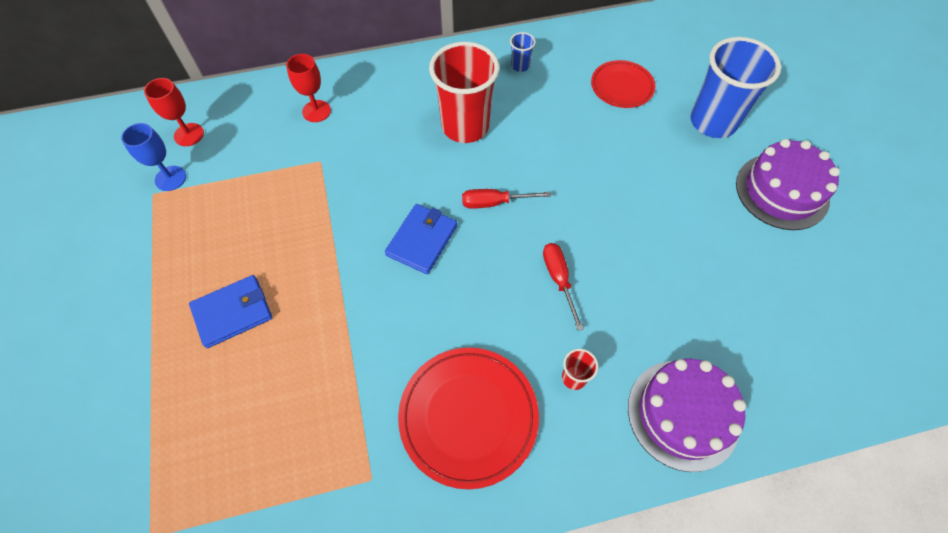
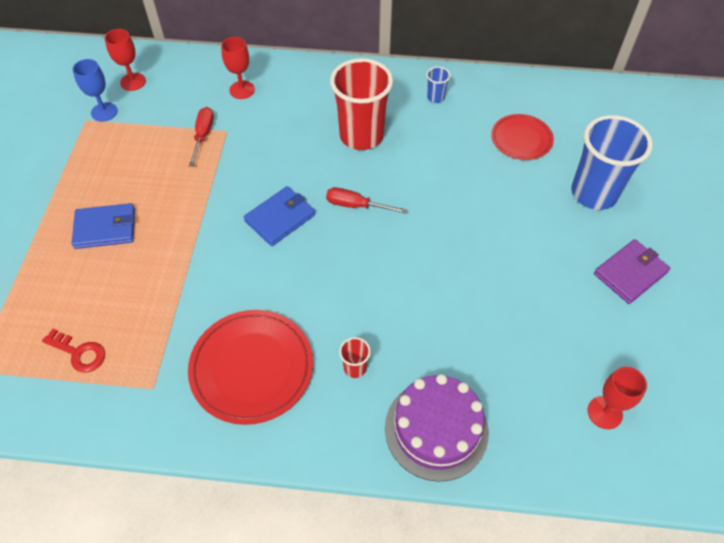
camera: 20 degrees right, 5 degrees down
red screwdriver [543,243,584,331] -> red screwdriver moved to [189,107,214,167]
purple cake [736,139,840,230] -> purple wallet [594,239,670,304]
none -> red key [42,329,105,372]
none -> red goblet [587,367,647,429]

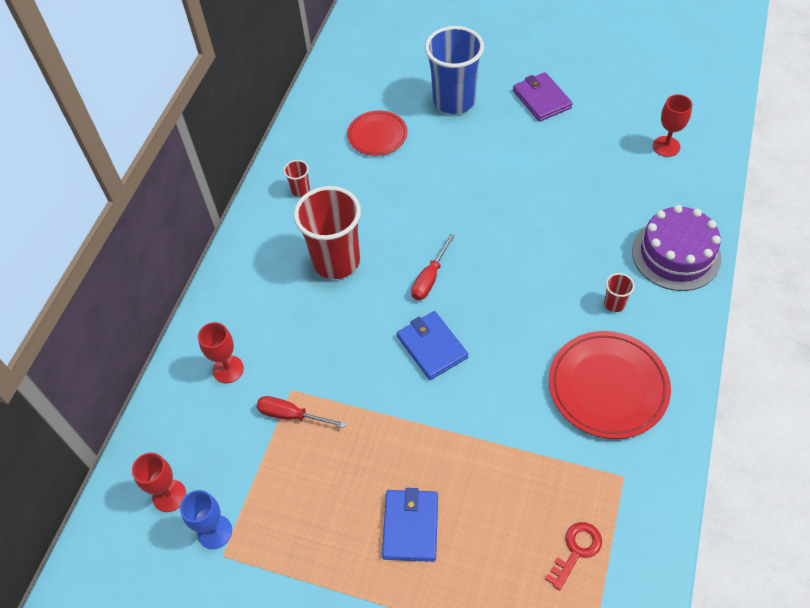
camera: 75 degrees left, 0 degrees up
blue cup [426,67,451,103] -> red cup [283,160,310,197]

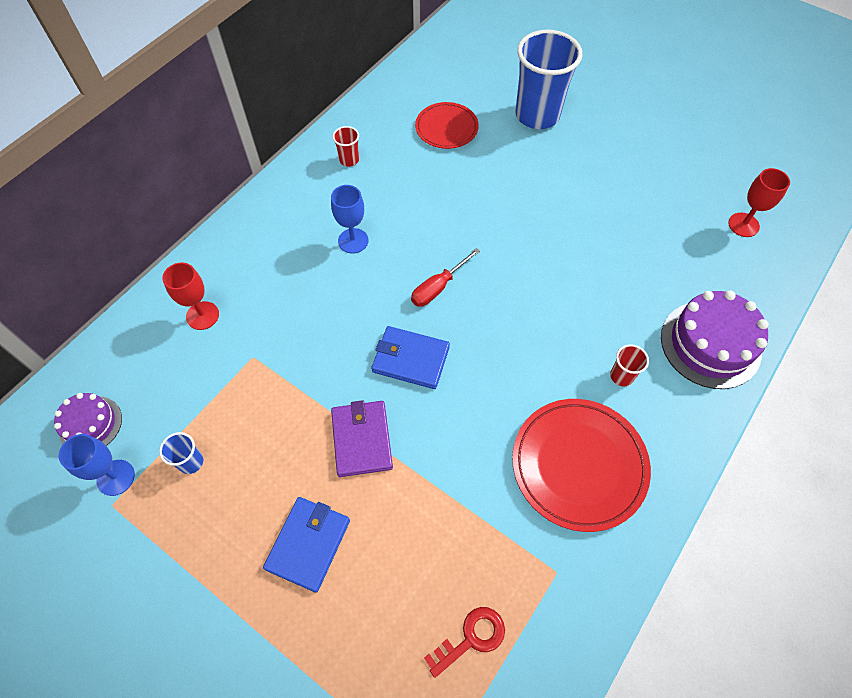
camera: 15 degrees right, 5 degrees up
red goblet [132,453,186,512] -> purple cake [54,393,122,446]
red screwdriver [256,396,346,428] -> none
red cup [294,186,361,279] -> blue goblet [331,185,369,254]
blue wallet [397,311,468,380] -> blue wallet turned 60 degrees counterclockwise [371,326,450,389]
purple wallet [513,72,573,122] -> purple wallet moved to [331,400,393,477]
none -> blue cup [159,432,203,474]

